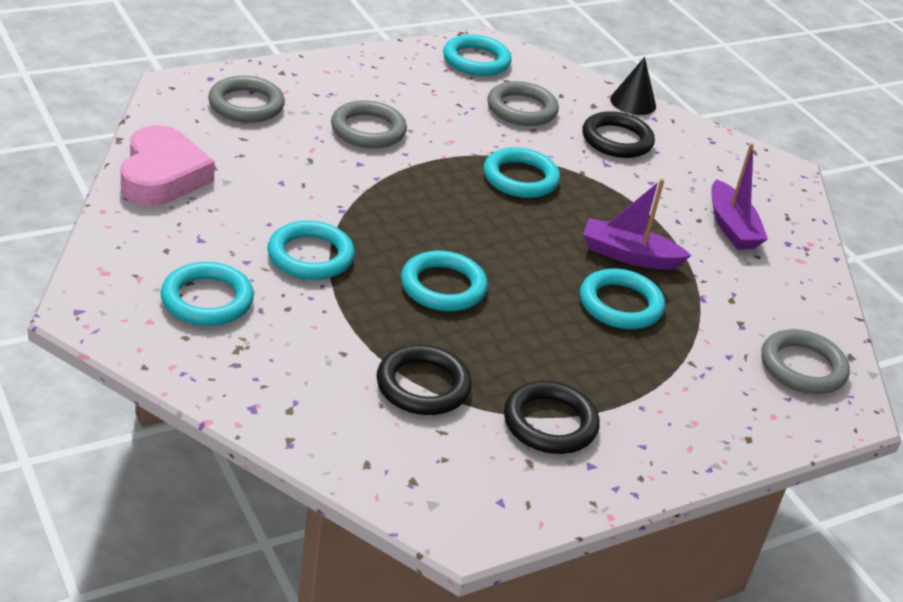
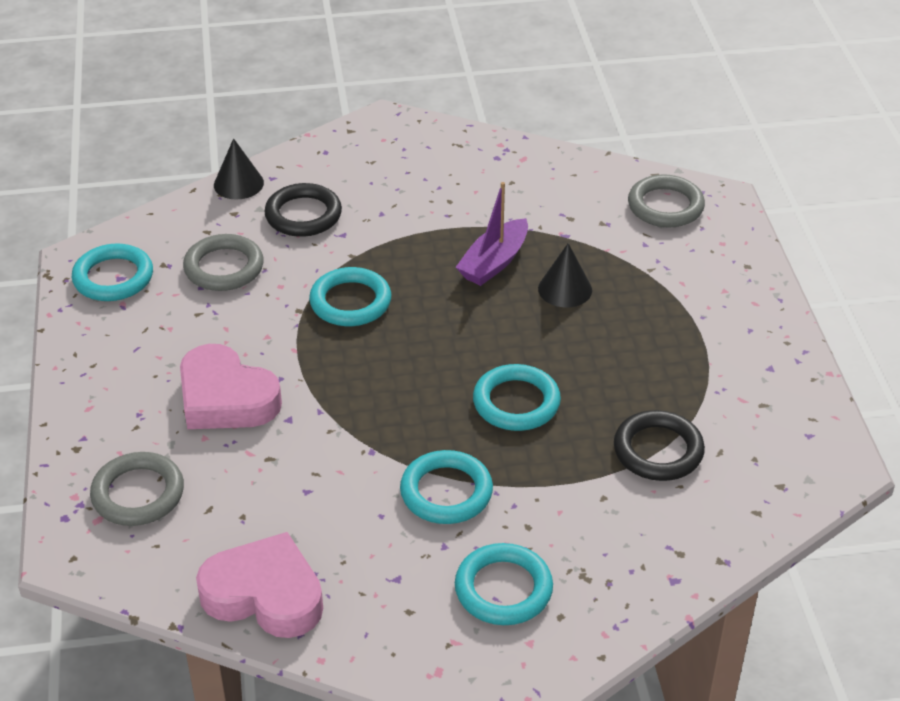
camera: 65 degrees left, 5 degrees up
grey ring [331,100,407,148] -> pink heart [180,344,282,429]
black ring [504,381,600,454] -> none
turquoise ring [580,269,665,329] -> black cone [538,243,592,307]
purple boat [711,143,768,250] -> none

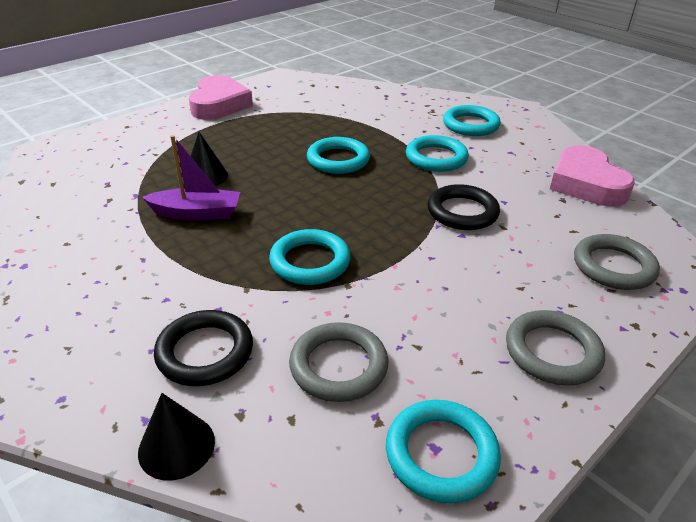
camera: 125 degrees left, 5 degrees down
pink heart [180,344,282,429] -> pink heart moved to [189,75,253,120]
black ring [614,410,705,481] -> black ring moved to [427,184,500,230]
grey ring [628,174,705,228] -> grey ring moved to [506,310,605,386]

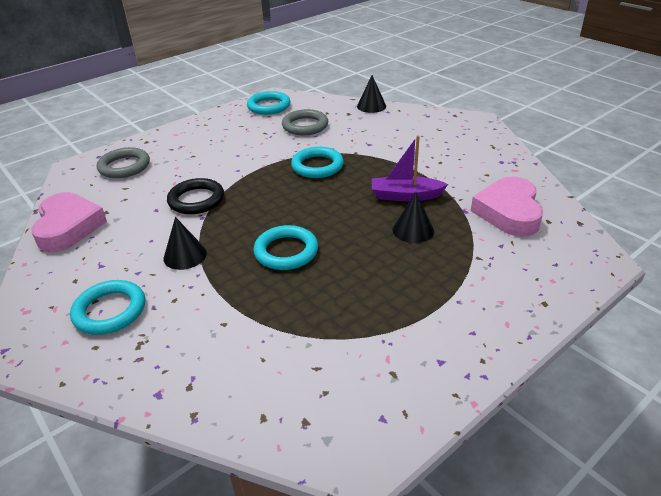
camera: 175 degrees left, 0 degrees up
black ring [154,310,253,386] -> none
pink heart [189,75,253,120] -> pink heart moved to [471,177,543,237]
turquoise ring [406,135,469,172] -> black cone [163,217,207,270]
grey ring [506,310,605,386] -> none

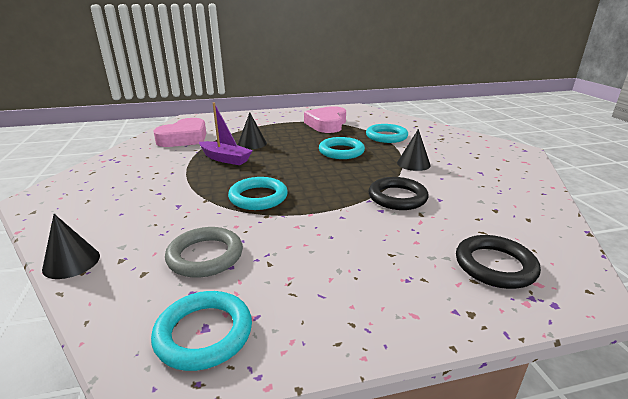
camera: 155 degrees left, 10 degrees down
pink heart [31,192,107,252] -> pink heart moved to [304,106,346,133]
turquoise ring [70,280,145,335] -> turquoise ring moved to [366,124,408,143]
grey ring [97,147,150,178] -> black ring [456,235,541,289]

